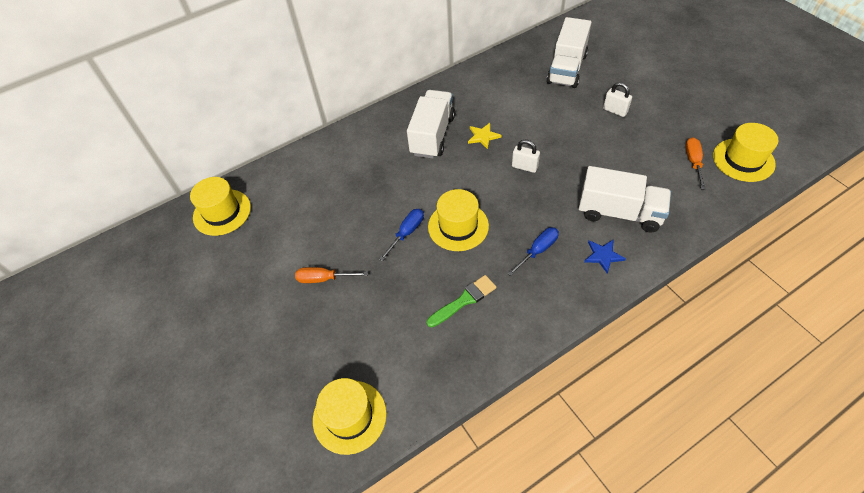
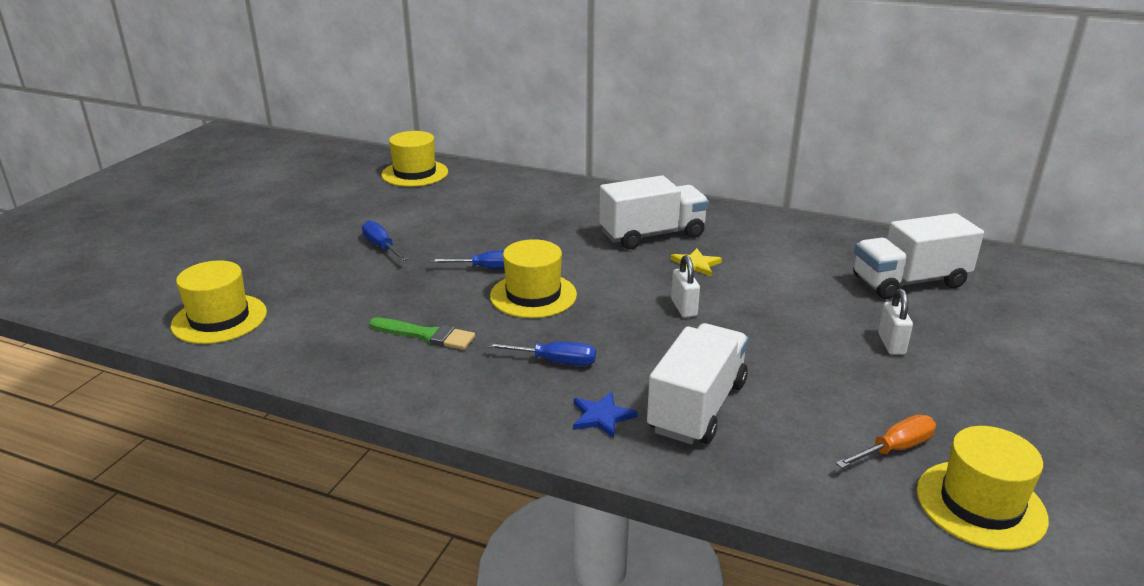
camera: 50 degrees right, 25 degrees down
orange screwdriver [295,267,368,283] -> blue screwdriver [362,220,407,261]
white truck [579,166,671,233] -> white truck turned 135 degrees counterclockwise [647,323,748,445]

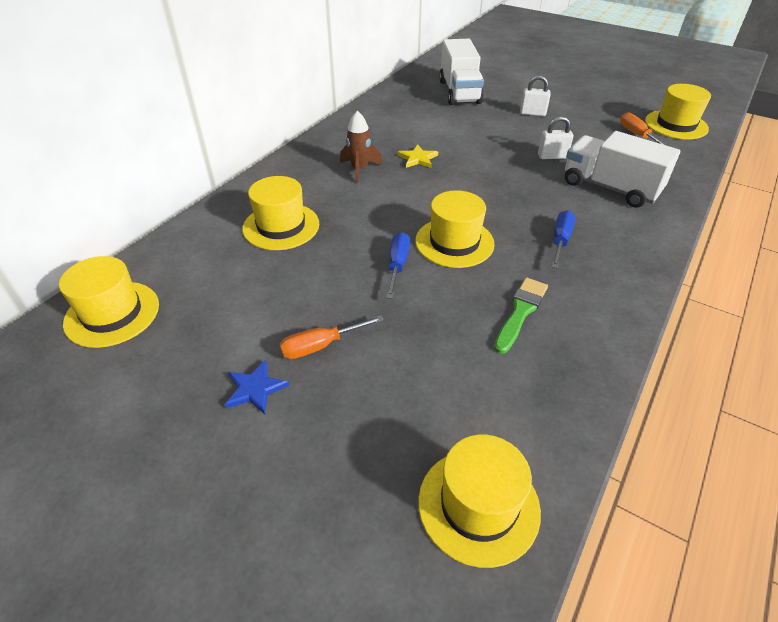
camera: 80 degrees left, 15 degrees up
blue screwdriver [362,220,407,261] -> orange screwdriver [279,315,384,359]
blue star [573,391,638,438] -> blue star moved to [225,360,289,414]
white truck [599,176,709,249] -> brown rocket [340,111,383,183]
white padlock [671,255,700,318] -> white padlock moved to [538,116,573,159]
none -> yellow hat [242,176,319,250]

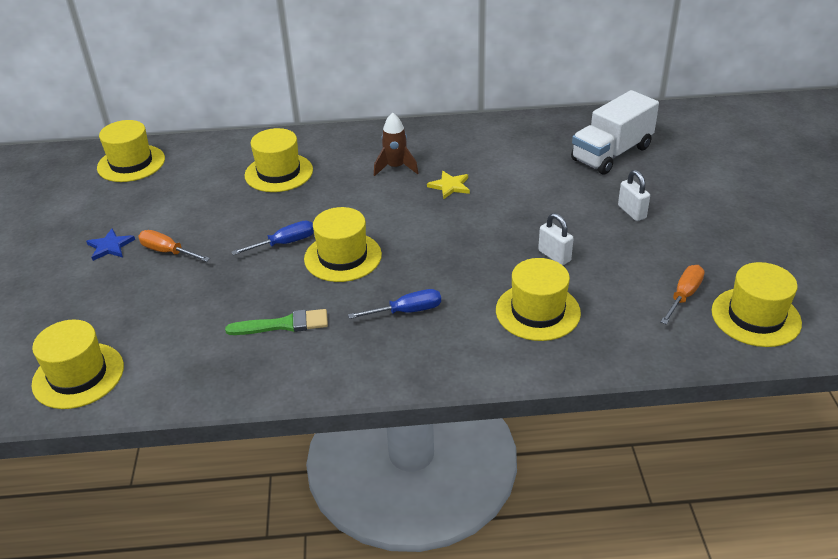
camera: 55 degrees right, 5 degrees down
white truck [565,131,680,208] -> yellow hat [496,258,581,341]

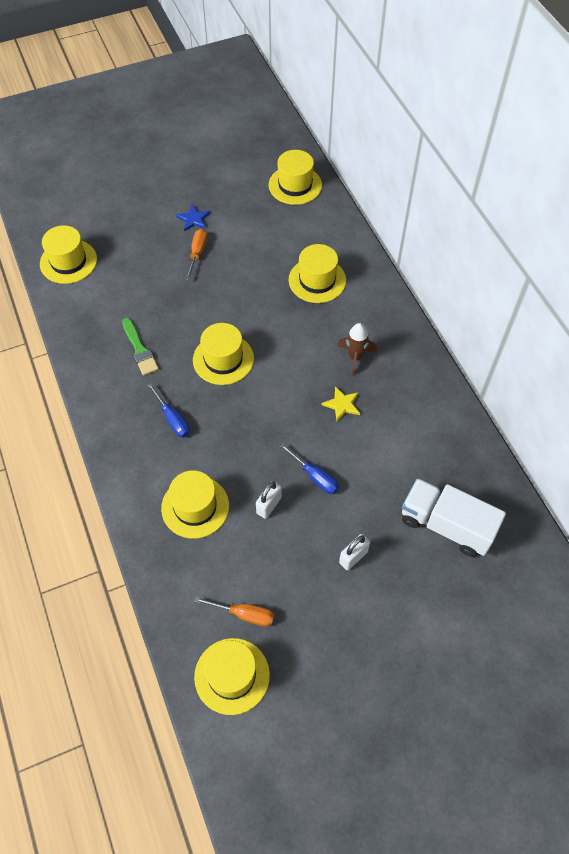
camera: 70 degrees right, 20 degrees up
blue screwdriver [231,220,314,255] -> blue screwdriver moved to [280,443,339,494]

